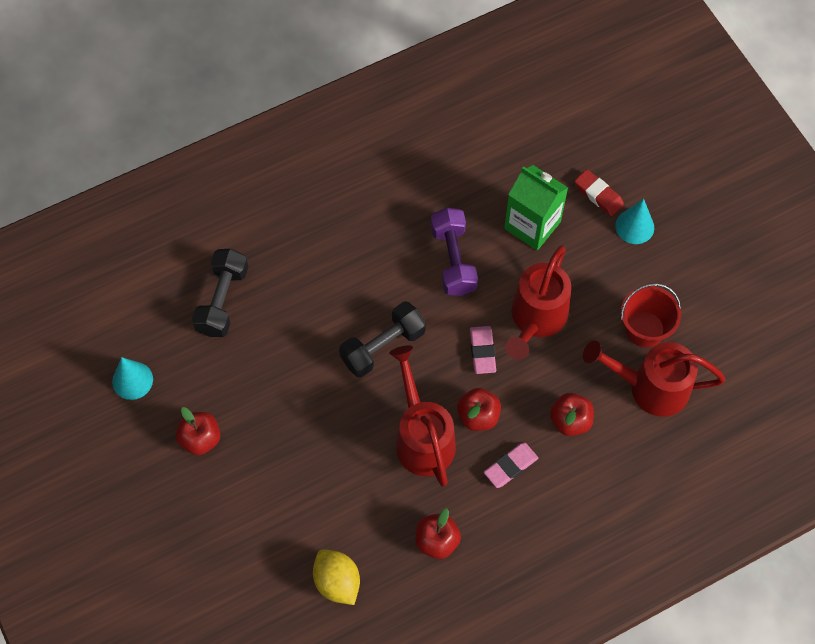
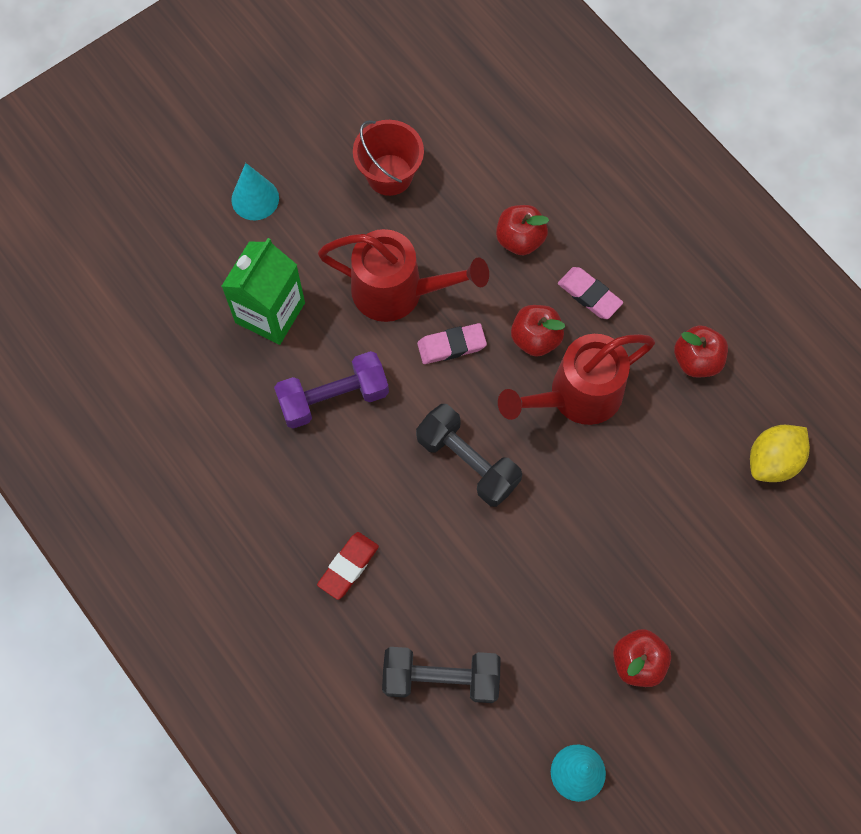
camera: 100 degrees left, 5 degrees up
red eraser [574,169,624,216] -> red eraser moved to [317,532,379,600]
red watering can [583,341,726,417] -> none

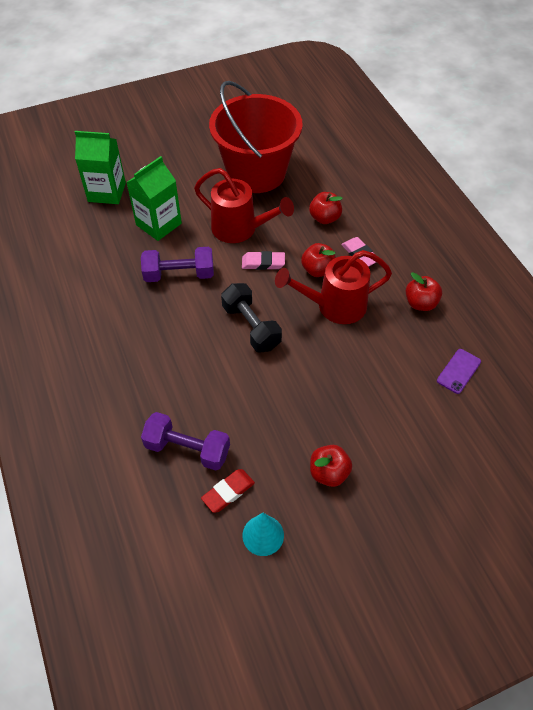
camera: 15 degrees right, 15 degrees down
turquoise cone [231,163,279,220] -> none
red eraser [317,532,379,600] -> red eraser moved to [201,469,255,513]
red bucket [353,120,424,196] -> red bucket [209,81,303,193], size x2.04
black dumbbell [382,647,501,703] -> purple dumbbell [141,412,230,471]
yellow lemon [750,425,810,482] -> purple phone [437,349,481,394]
none -> green carton [75,131,126,204]

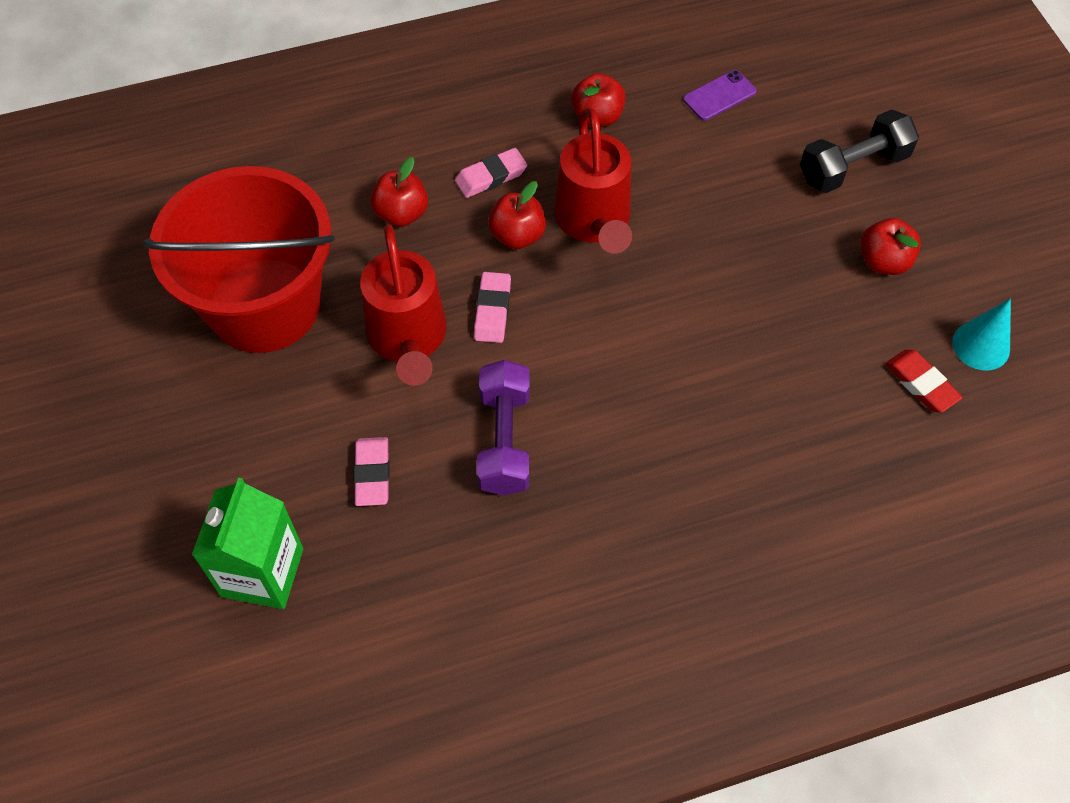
camera: 85 degrees left, 5 degrees up
green carton [126,156,182,241] -> pink eraser [354,437,389,506]
purple dumbbell [141,412,230,471] -> none
red watering can [194,168,294,243] -> red watering can turned 135 degrees clockwise [360,224,446,386]
black dumbbell [221,283,282,353] -> black dumbbell moved to [800,109,919,193]
purple phone [437,349,481,394] -> purple phone turned 75 degrees counterclockwise [683,70,757,121]

